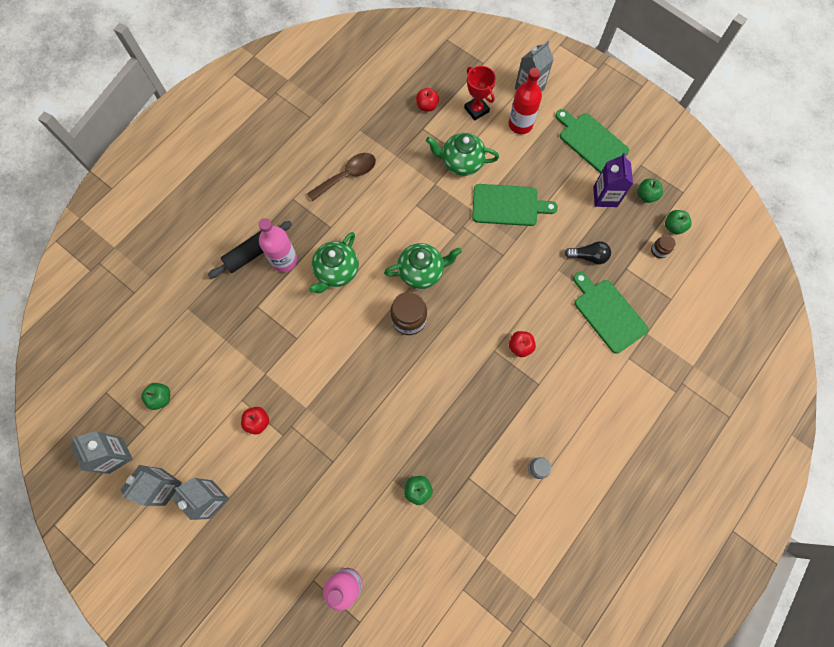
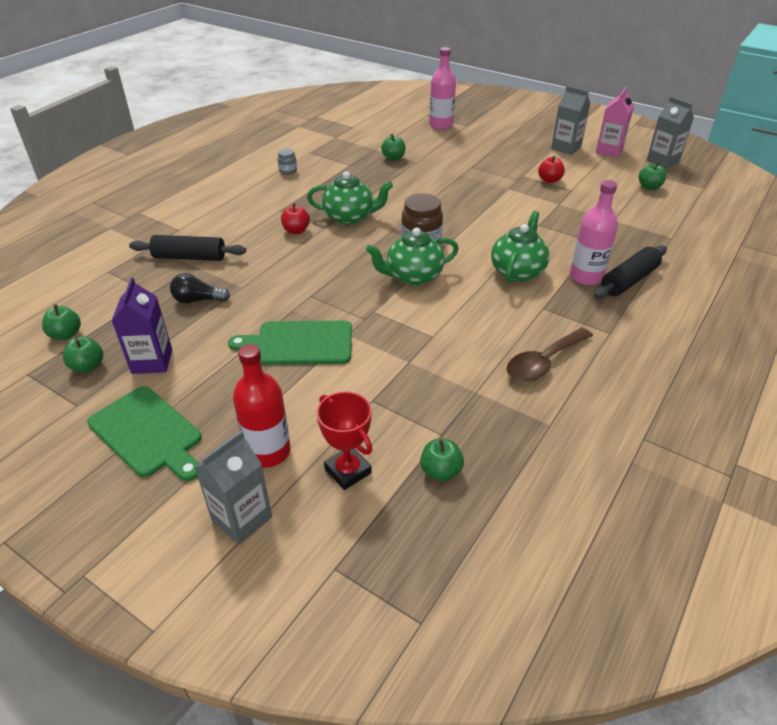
camera: 175 degrees right, 30 degrees down
grey carton [121,465,182,506] -> pink carton [596,87,634,158]
red apple [416,88,439,112] -> green apple [420,439,464,481]
green teapot [426,133,499,176] -> green teapot moved to [307,171,393,225]
green cutting board [573,272,649,354] -> black rolling pin [129,235,246,261]
brown jar [651,235,676,258] -> none

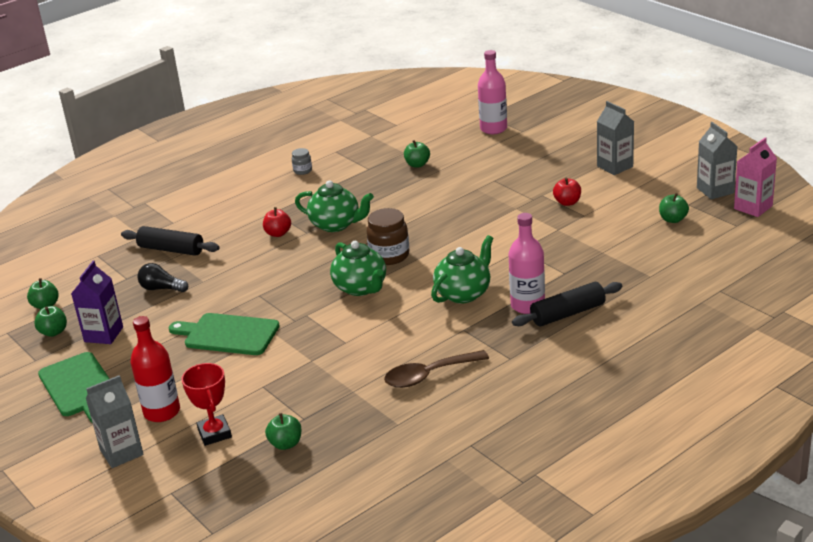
camera: 20 degrees right, 10 degrees down
green teapot [366,228,459,286] -> green teapot turned 120 degrees counterclockwise [330,241,386,296]
pink carton [596,87,634,158] -> pink carton moved to [734,137,777,217]

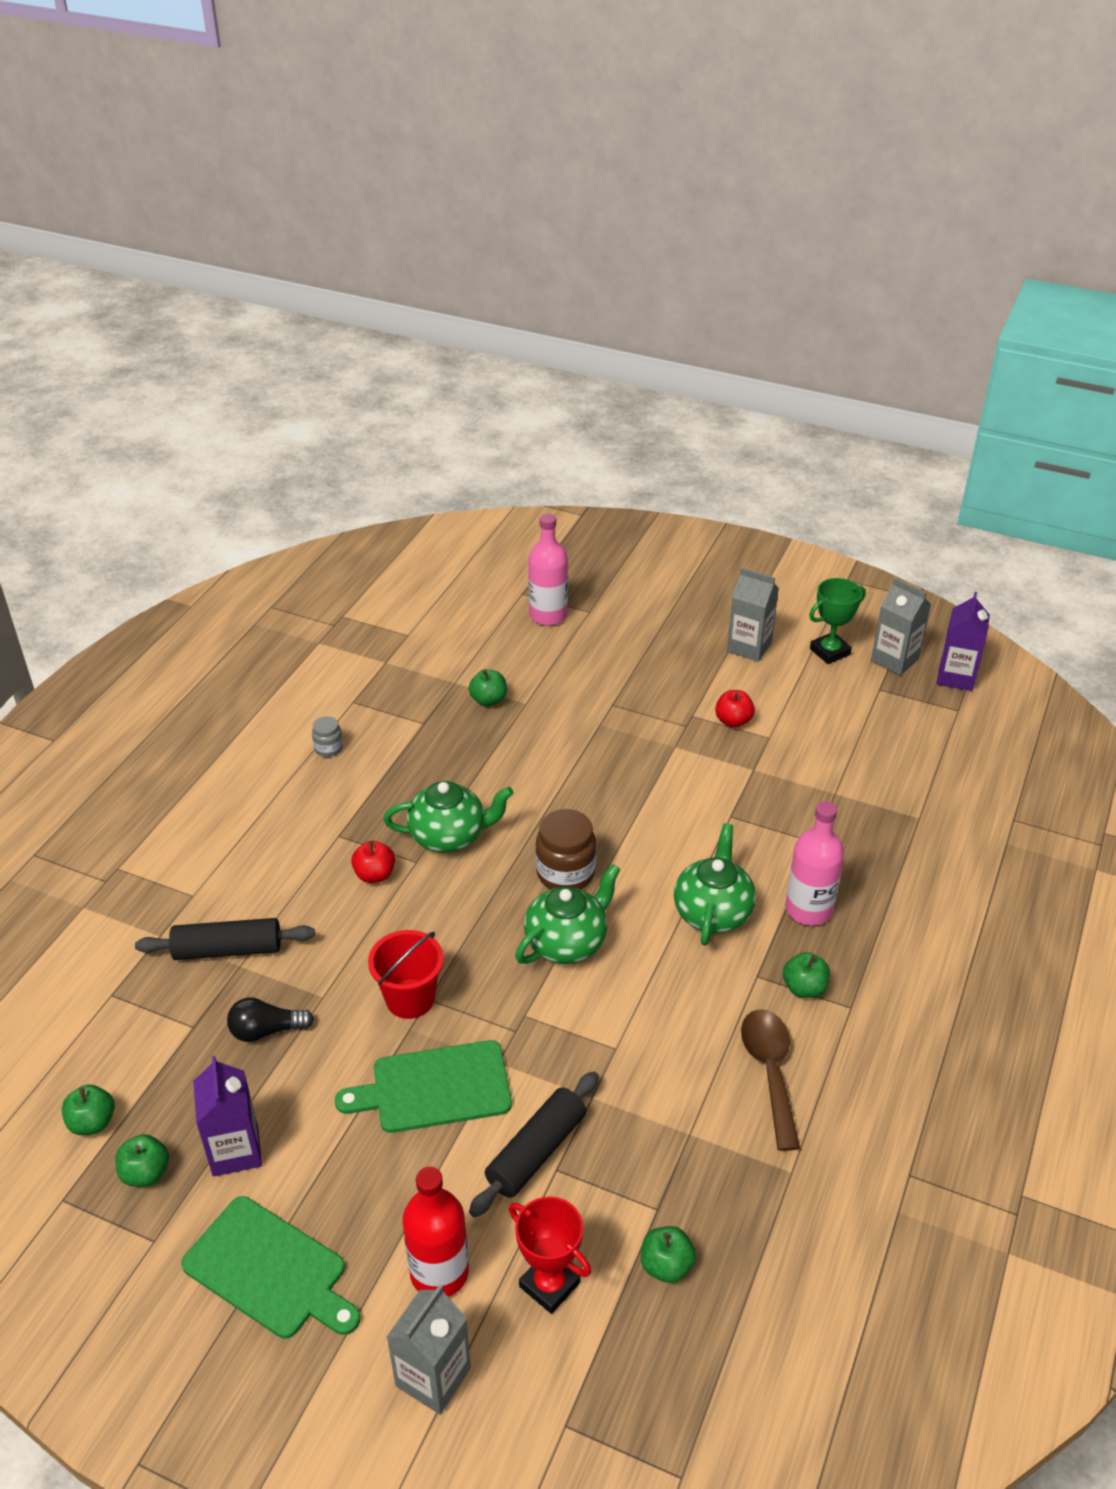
camera: 30 degrees left, 10 degrees up
green teapot [330,241,386,296] -> green teapot turned 75 degrees counterclockwise [515,864,621,964]
brown spoon [384,350,489,388] -> brown spoon turned 135 degrees clockwise [741,1009,800,1151]
black rolling pin [512,282,622,326] -> black rolling pin moved to [469,1071,599,1217]
green apple [659,193,689,223] -> green apple moved to [783,952,830,998]
pink carton [734,137,777,217] -> purple carton [936,592,990,691]
none -> red bucket [368,930,444,1019]
none -> green trophy [809,578,866,664]

